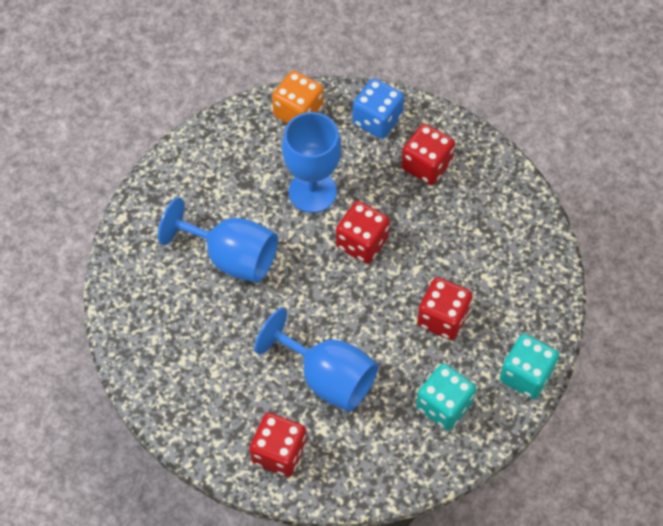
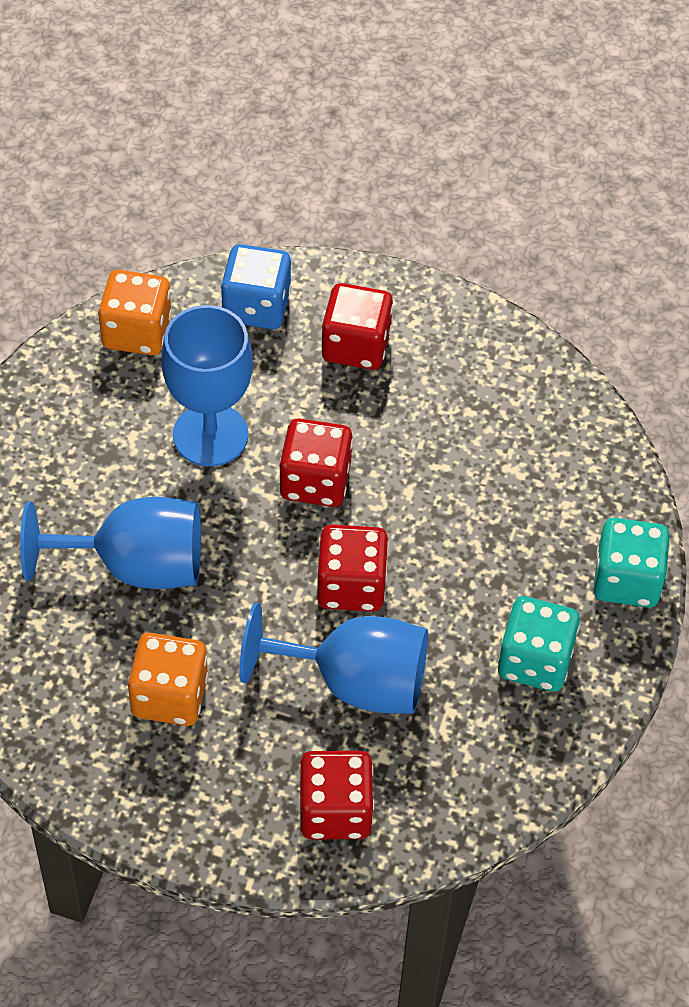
camera: 25 degrees left, 5 degrees down
red dice [417,277,473,340] -> red dice moved to [316,524,389,612]
none -> orange dice [128,633,208,726]

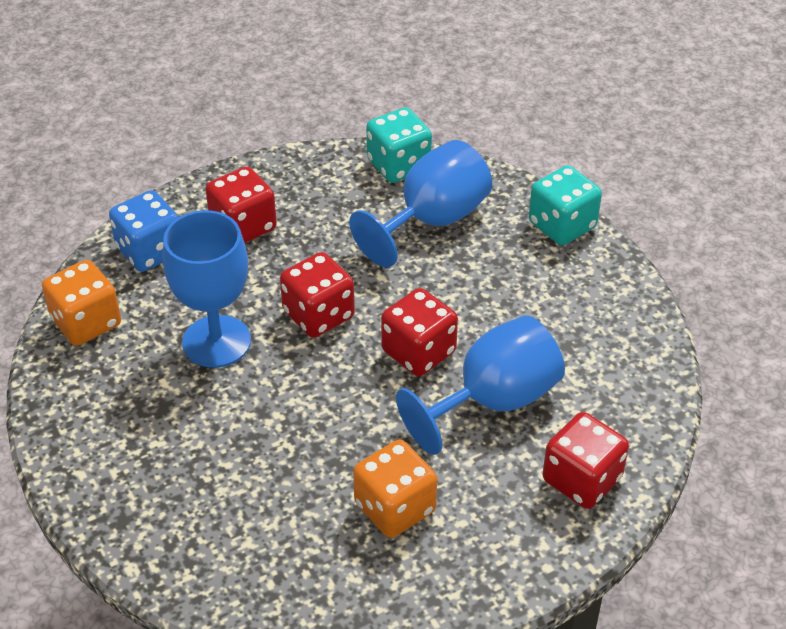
camera: 45 degrees left, 10 degrees down
blue goblet [20,497,201,589] -> blue goblet moved to [349,140,492,268]
turquoise dice [498,596,580,692] -> turquoise dice moved to [366,107,432,183]

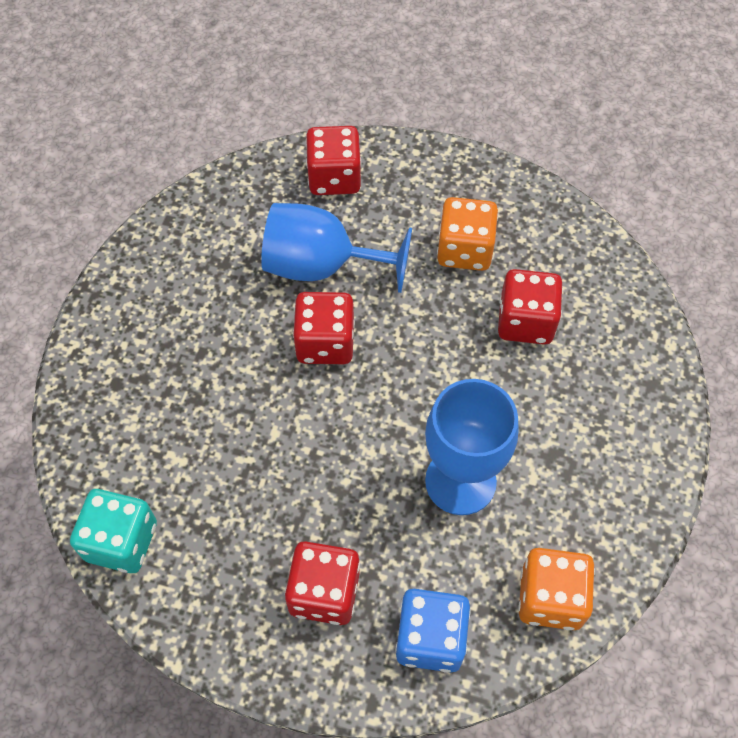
camera: 135 degrees left, 15 degrees up
red dice [280,252,355,338] -> red dice moved to [498,269,563,345]
blue goblet [349,140,492,268] -> none
turquoise dice [529,165,602,245] -> none

